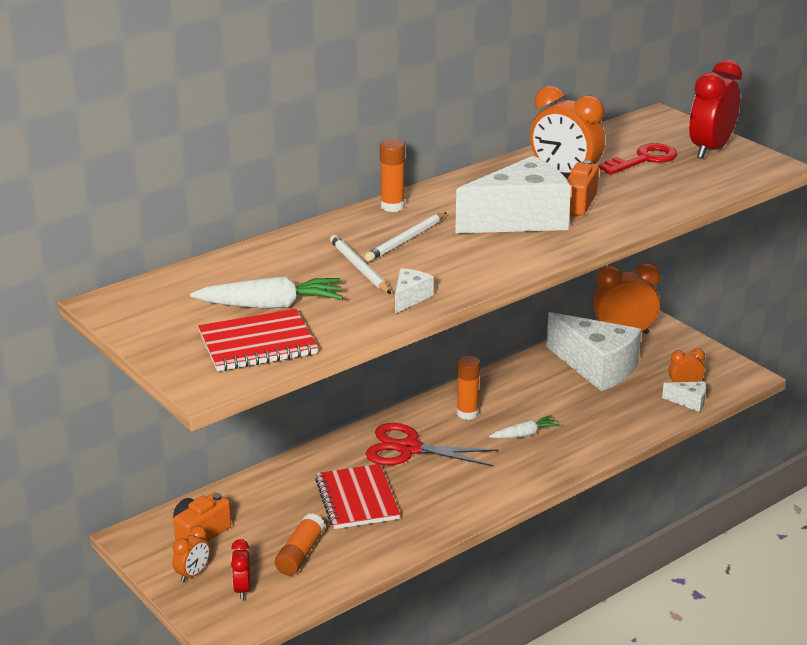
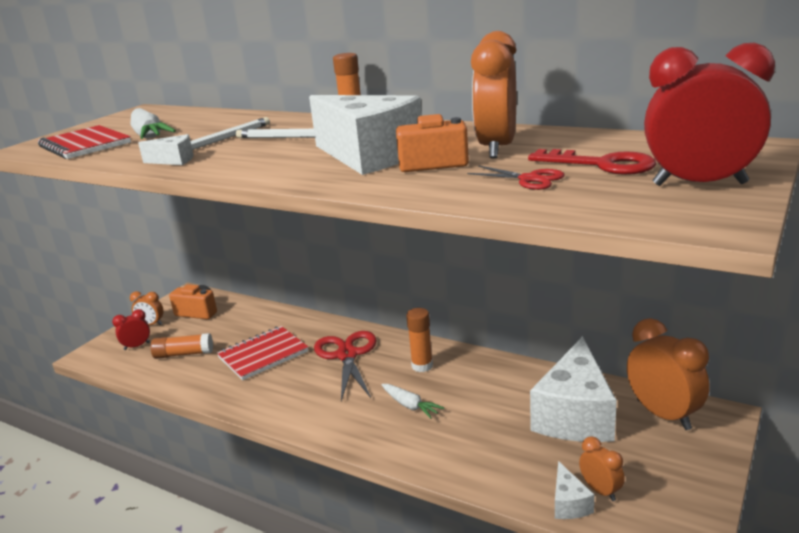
camera: 70 degrees right, 5 degrees down
none -> red scissors [467,165,565,190]

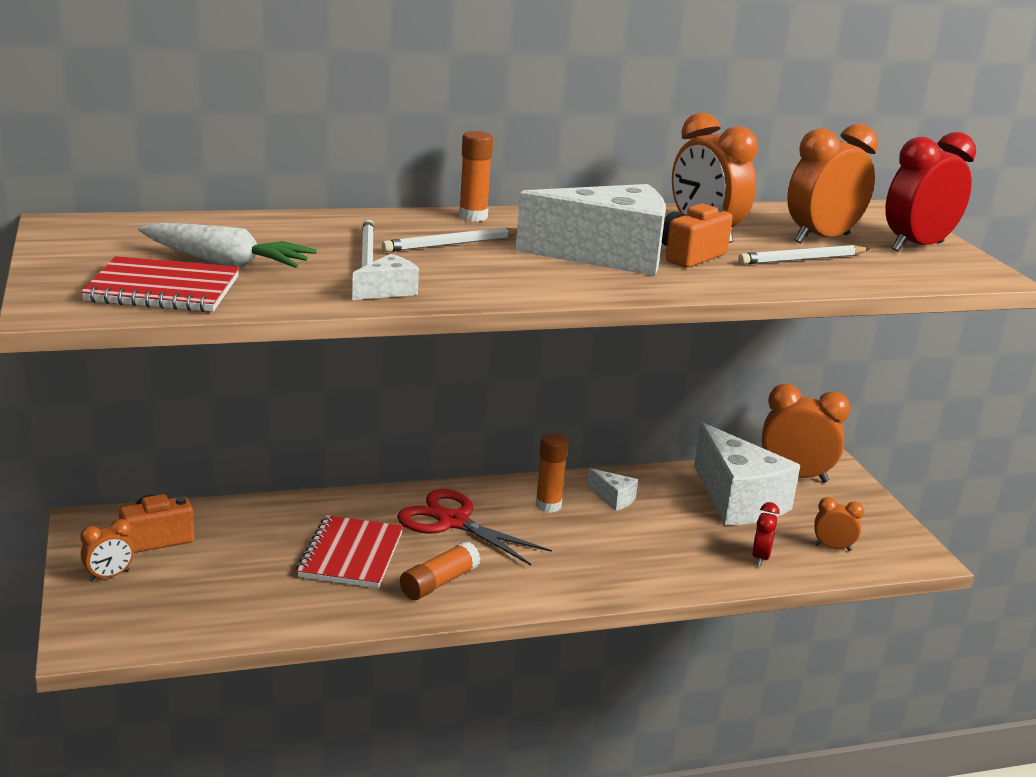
camera: 50 degrees left, 0 degrees up
red clock [112,309,150,350] -> red clock moved to [752,502,779,566]
orange glue stick [151,333,213,359] -> orange glue stick moved to [400,541,480,600]
white carrot [382,384,444,419] -> none
red scissors [467,165,565,190] -> white pencil [738,245,869,264]
red key [528,149,656,175] -> orange clock [787,124,878,243]
white cheese [555,461,595,519] -> white cheese moved to [587,468,638,511]

